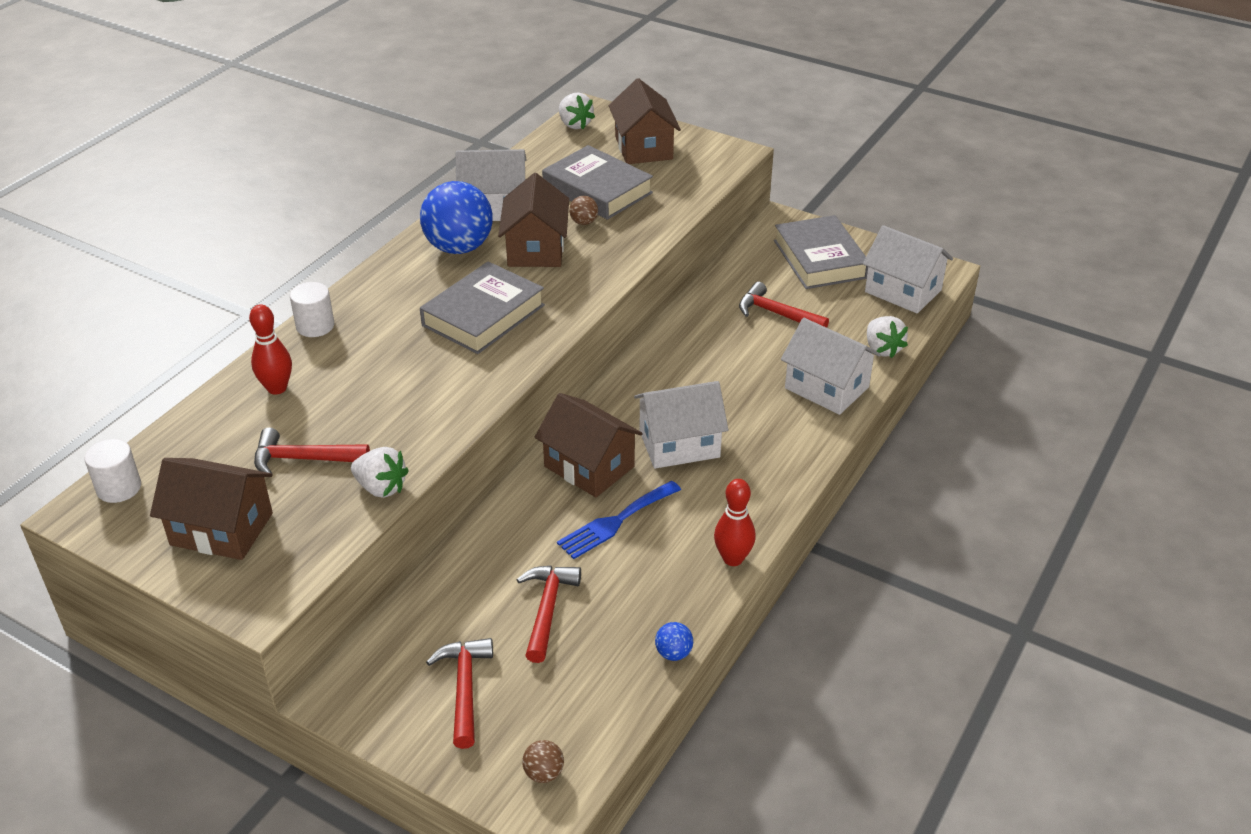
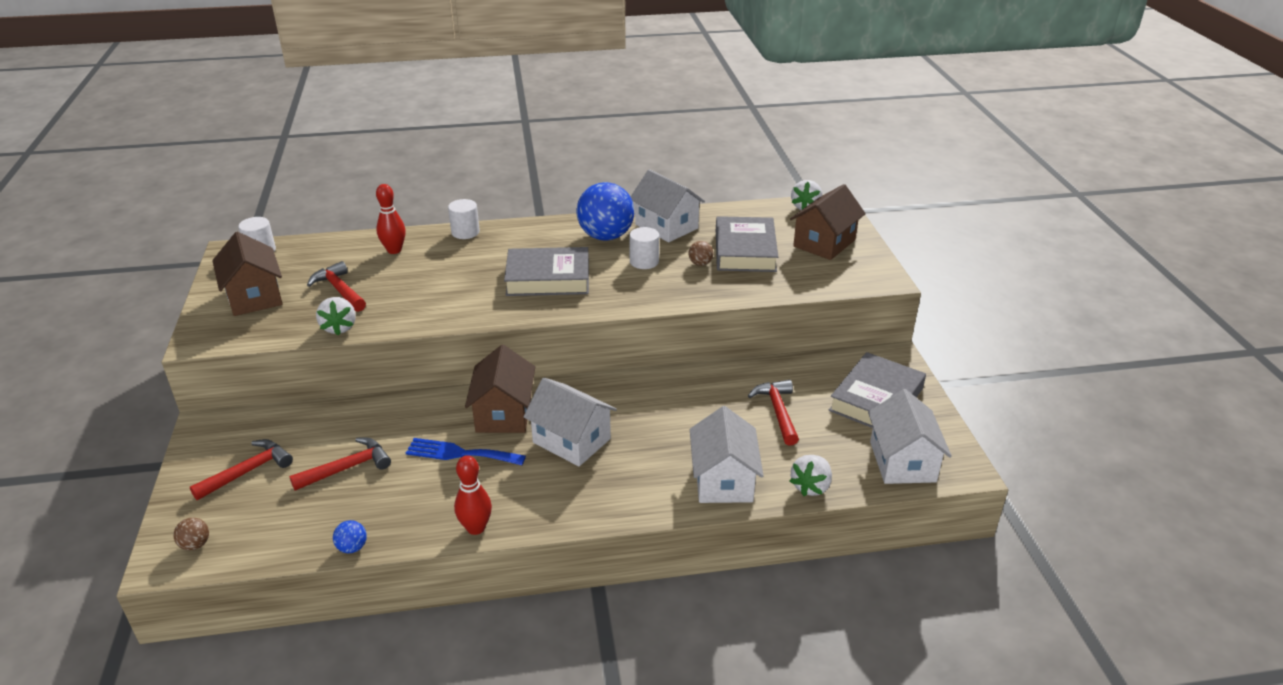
camera: 50 degrees right, 5 degrees down
brown house [498,173,569,267] -> white cylinder [629,227,659,269]

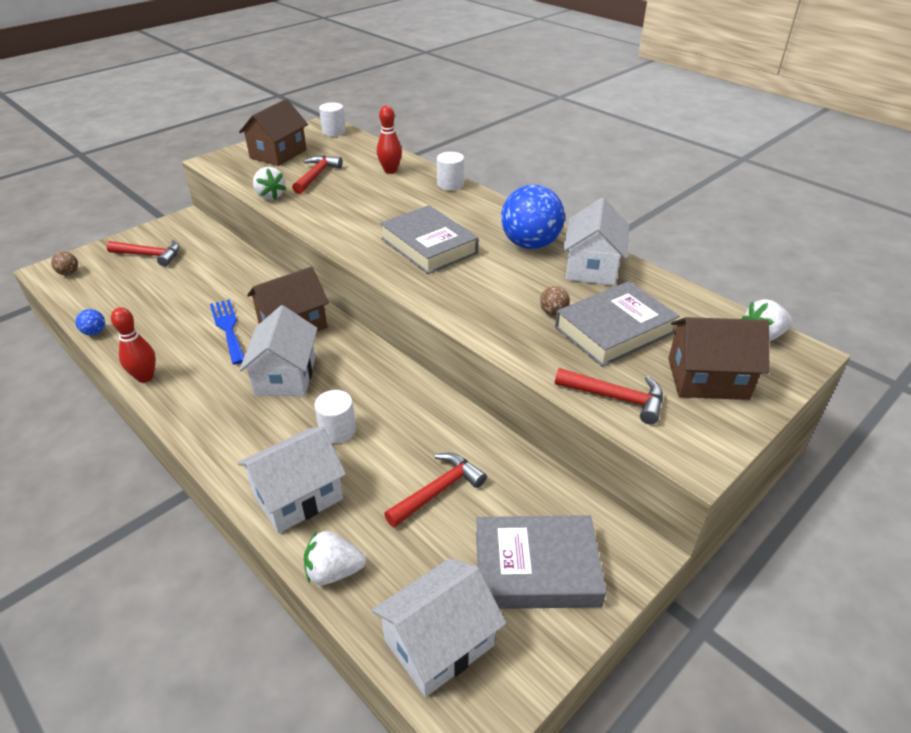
camera: 55 degrees right, 5 degrees up
red hammer [289,437,391,491] -> red hammer moved to [555,368,663,424]
white strawberry [316,297,356,336] -> white strawberry turned 75 degrees counterclockwise [253,167,286,200]
white cylinder [629,227,659,269] -> white cylinder moved to [314,390,356,444]

